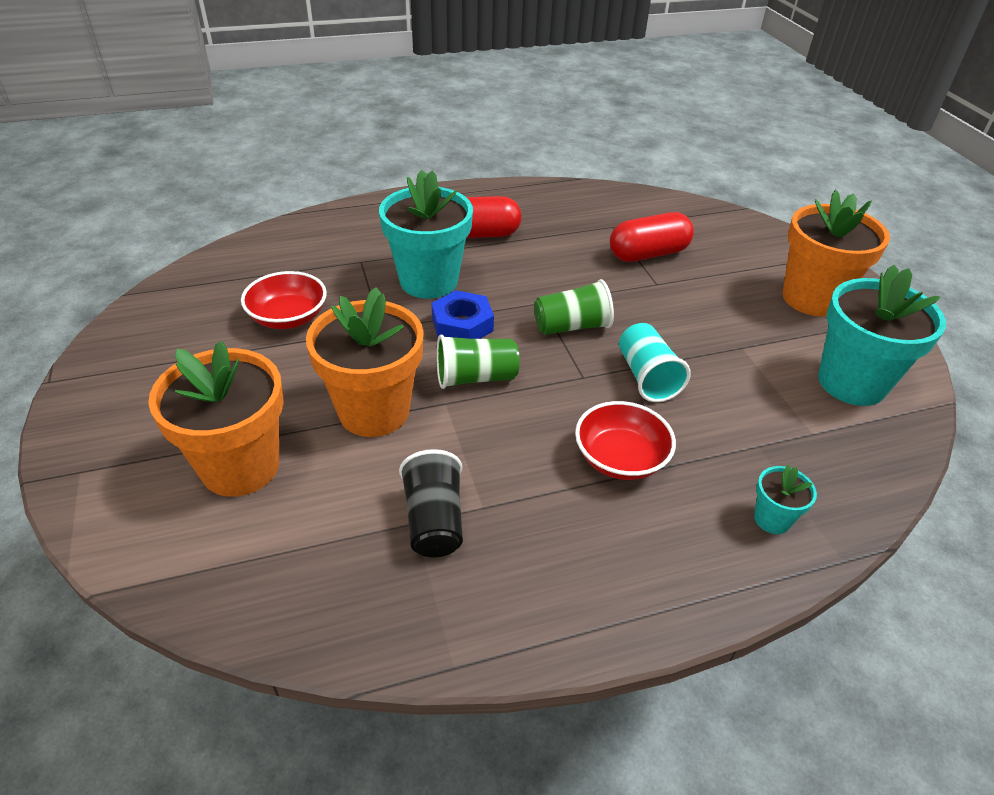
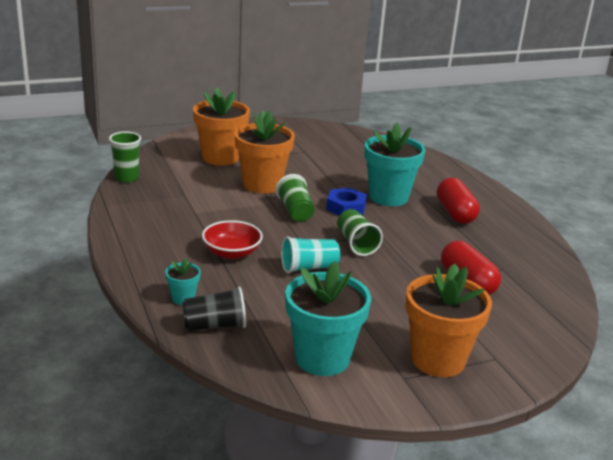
camera: 85 degrees right, 15 degrees down
red bowl [241,271,327,329] -> none
black cup [399,449,463,557] -> black cup moved to [182,286,246,331]
none -> green cup [109,132,141,182]

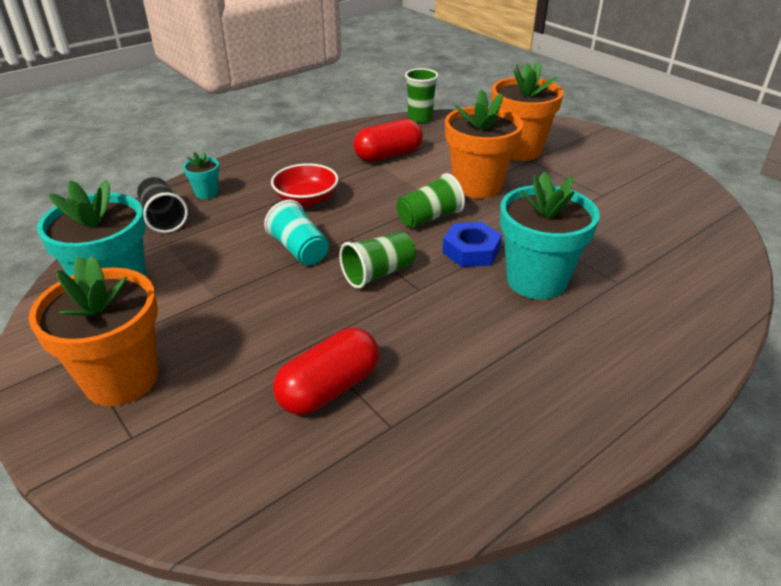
camera: 75 degrees right, 10 degrees up
red capsule [437,178,480,224] -> red capsule moved to [354,119,423,162]

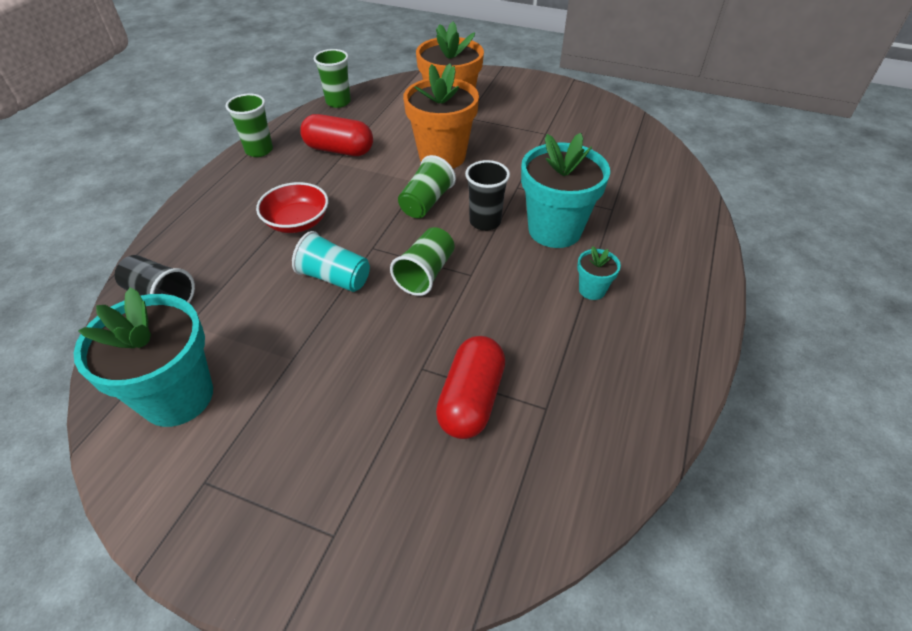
camera: 30 degrees left, 10 degrees up
orange flower pot [28,256,158,406] -> none
turquoise flower pot [183,152,219,199] -> turquoise flower pot moved to [577,246,621,300]
red capsule [354,119,423,162] -> red capsule turned 75 degrees clockwise [300,114,373,156]
blue nut [442,222,502,267] -> black cup [465,160,510,231]
none -> green cup [226,94,273,157]

